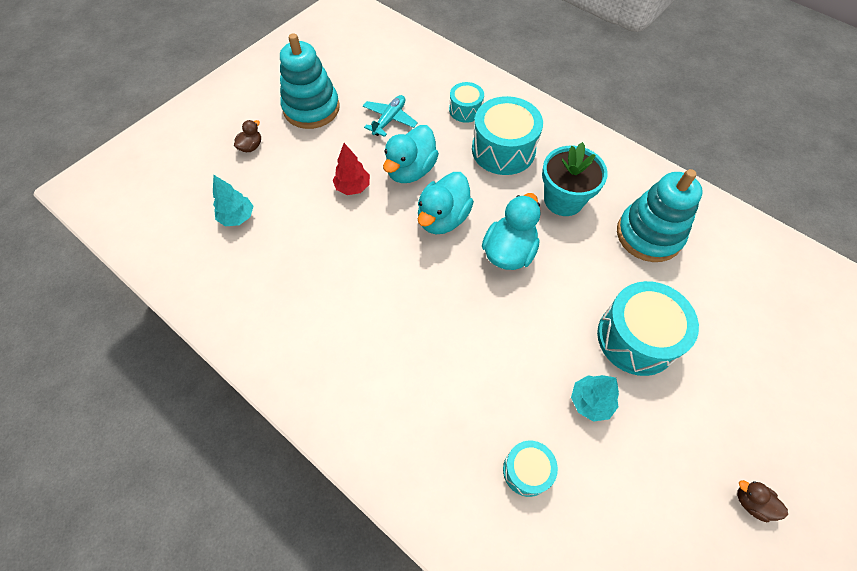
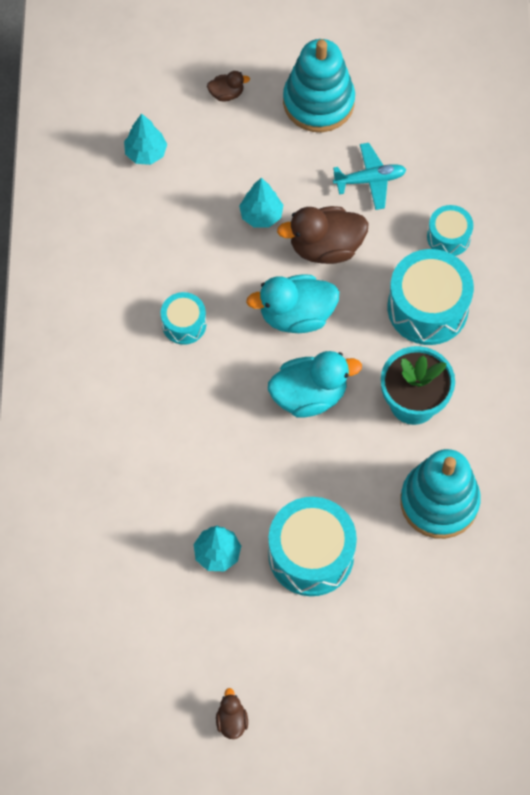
camera: 50 degrees right, 5 degrees up
red tree [333,143,370,195] -> turquoise tree [239,178,283,228]
turquoise duck [383,125,439,183] -> brown duck [277,206,369,264]
turquoise drum [503,441,558,497] -> turquoise drum moved to [161,292,206,345]

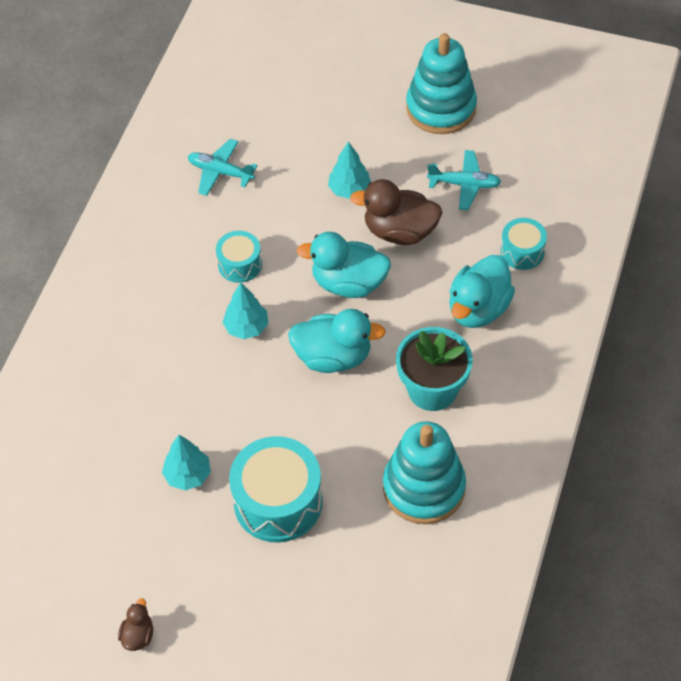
camera: 20 degrees right, 10 degrees down
turquoise tree [124,113,167,165] -> turquoise tree moved to [222,282,269,339]
brown duck [207,71,250,102] -> none
turquoise drum [388,249,474,345] -> turquoise duck [449,255,515,328]
none -> turquoise plane [188,139,258,196]

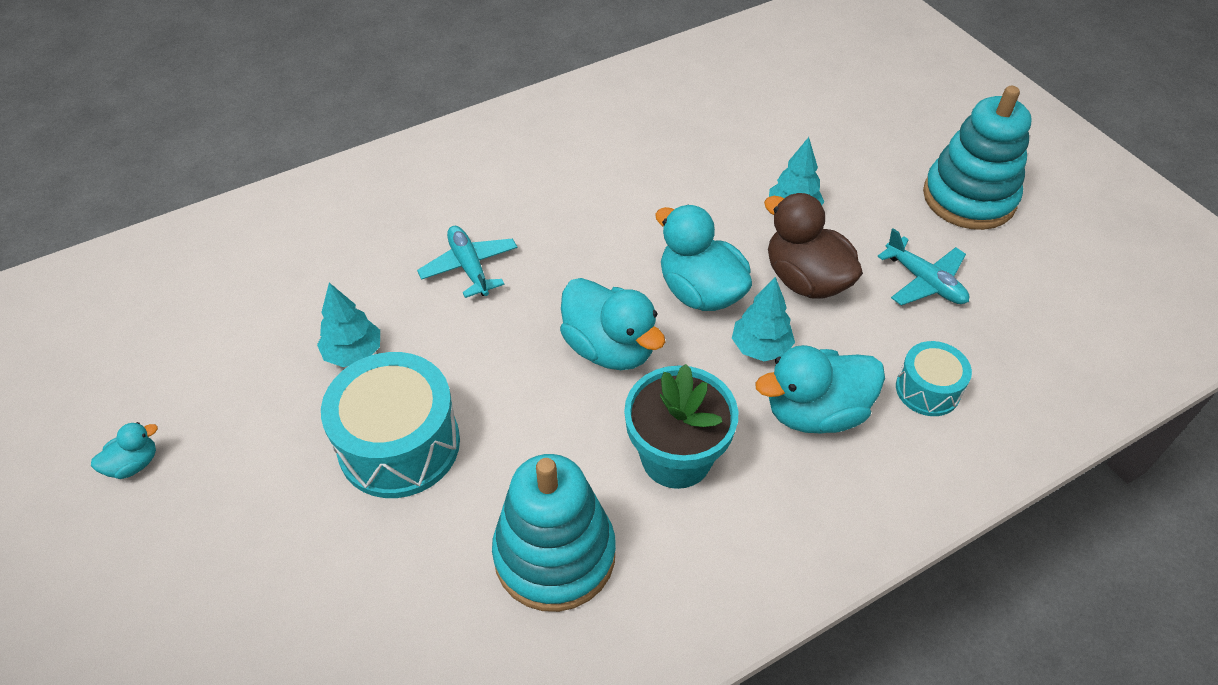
camera: 40 degrees right, 5 degrees down
brown duck [118,598,153,651] -> turquoise duck [91,422,158,479]
turquoise plane [188,139,258,196] -> turquoise plane moved to [417,226,517,298]
turquoise drum [216,231,262,283] -> none
turquoise tree [222,282,269,339] -> turquoise tree moved to [732,277,795,361]

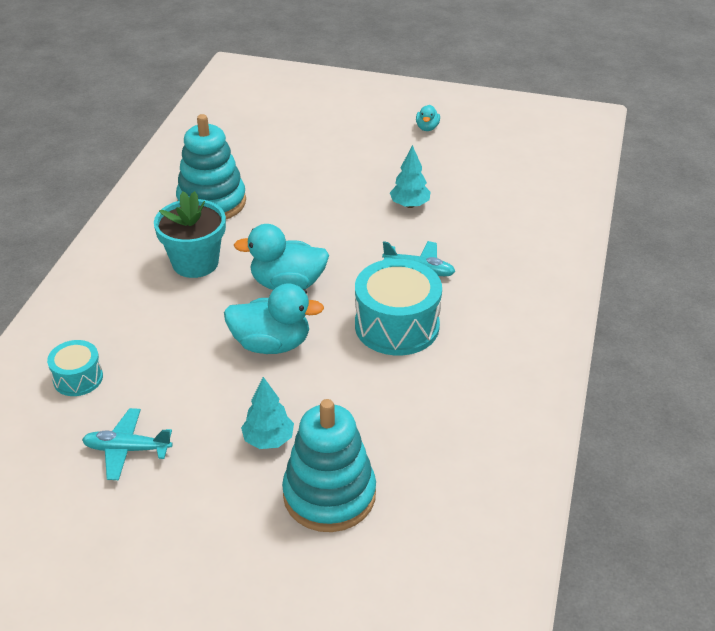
camera: 135 degrees right, 10 degrees down
turquoise drum [321,352,460,498] -> turquoise drum moved to [355,259,442,355]
turquoise tree [732,277,795,361] -> none
turquoise duck [755,345,885,434] -> none
brown duck [764,193,863,298] -> none
turquoise stacking toy [923,86,1032,230] -> turquoise stacking toy moved to [282,399,376,532]

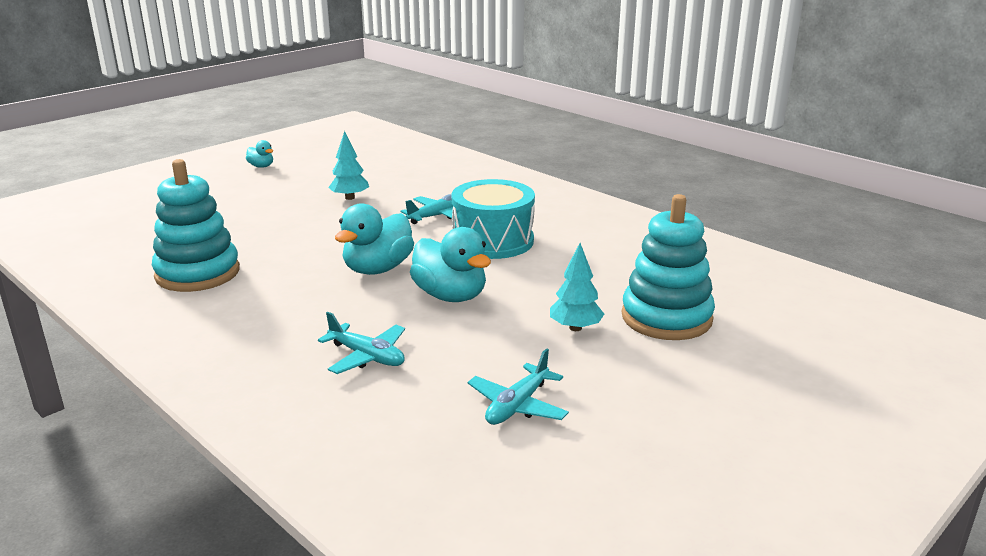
camera: 60 degrees left, 15 degrees down
turquoise drum [47,340,103,396] -> none
turquoise flower pot [154,191,226,278] -> none
turquoise duck [224,283,324,354] -> turquoise duck turned 105 degrees clockwise [410,227,491,302]
none -> turquoise plane [318,312,405,374]

